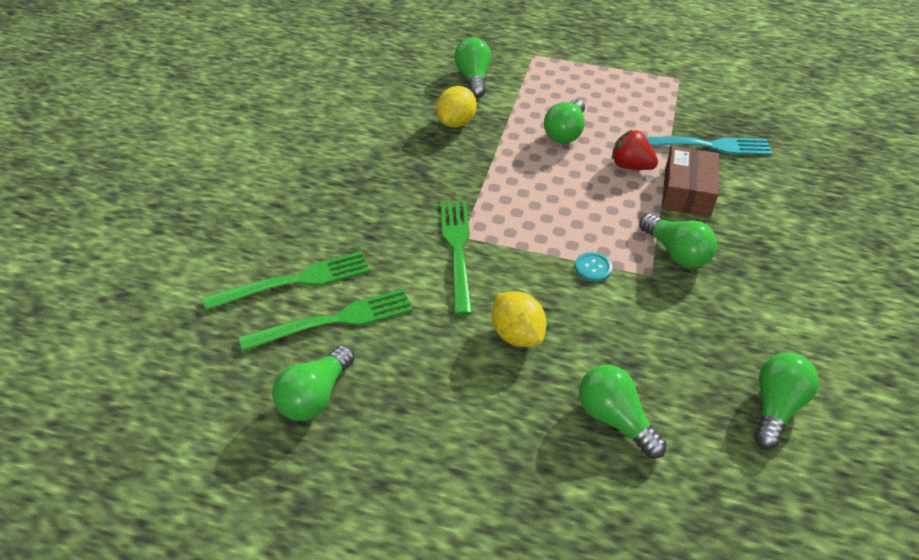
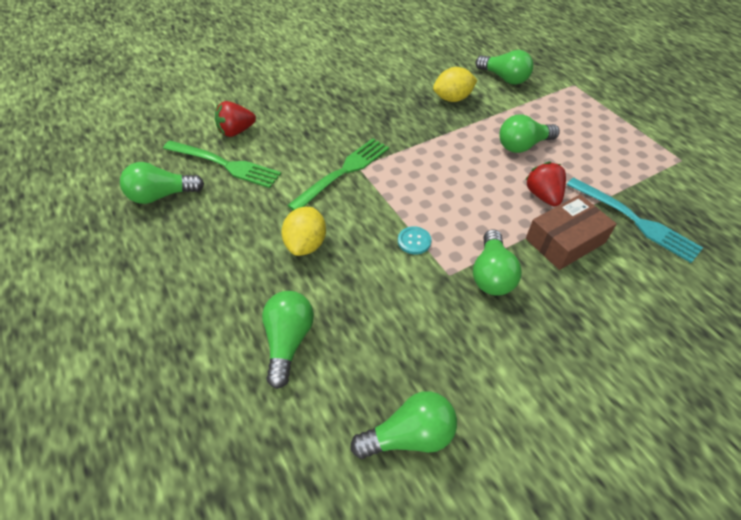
camera: 45 degrees right, 5 degrees up
green fork [203,251,370,310] -> red strawberry [215,101,256,137]
green light bulb [454,37,491,98] -> green light bulb turned 90 degrees clockwise [476,50,533,85]

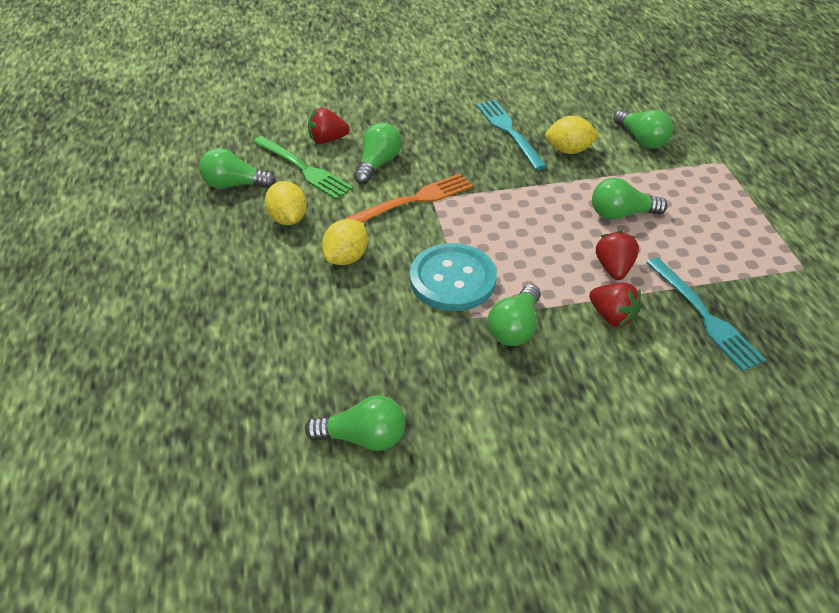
camera: 20 degrees right, 5 degrees down
green light bulb [262,291,314,389] -> green light bulb moved to [354,123,401,184]
green fork [287,138,389,210] -> orange fork [345,173,473,223]
turquoise button [398,226,432,254] -> turquoise button [410,243,497,311], size x2.47
brown box [526,195,617,270] -> red strawberry [589,282,641,327]
none -> yellow lemon [265,181,307,225]
none -> turquoise fork [476,100,547,170]

